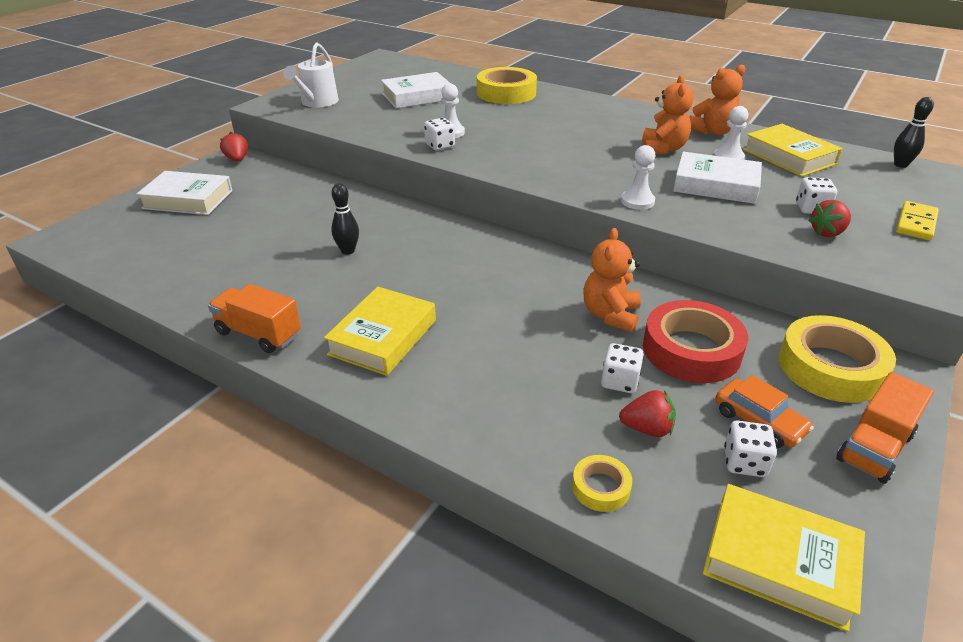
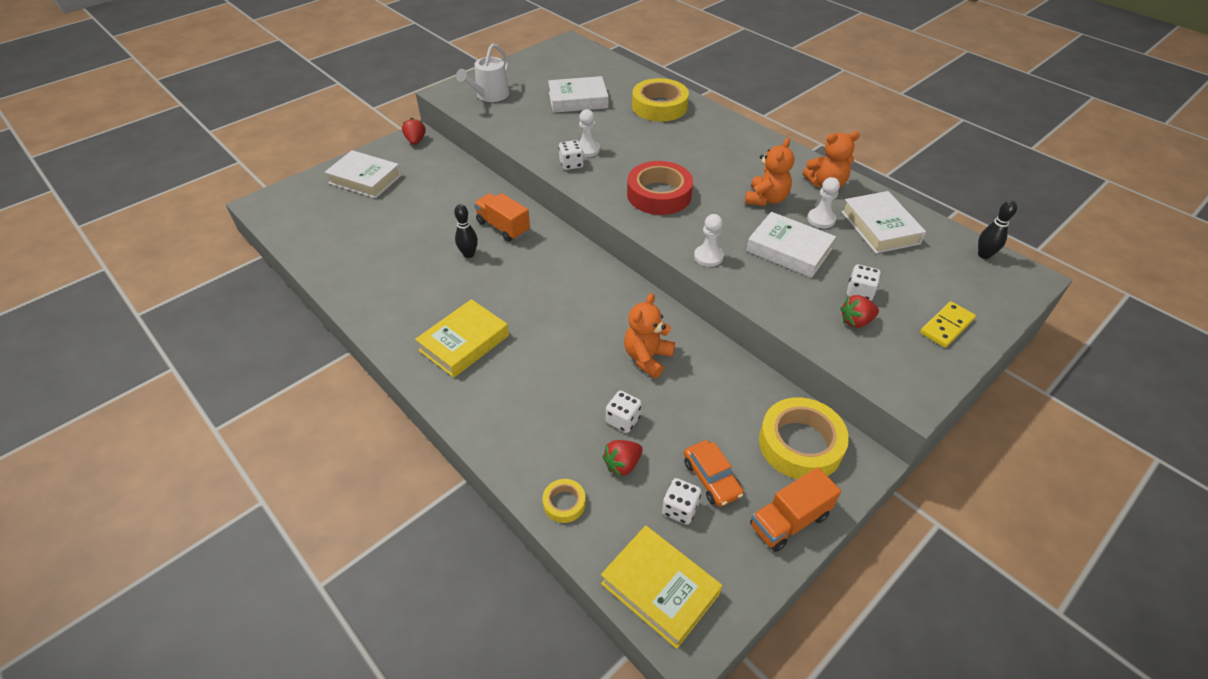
camera: 15 degrees right, 10 degrees up
orange truck [208,284,301,353] -> orange truck moved to [474,193,530,242]
red strawberry [619,390,676,437] -> red strawberry turned 120 degrees clockwise [602,440,643,477]
red tape [643,300,748,383] -> red tape moved to [627,161,693,215]
yellow book [743,124,842,177] -> white book [841,191,926,253]

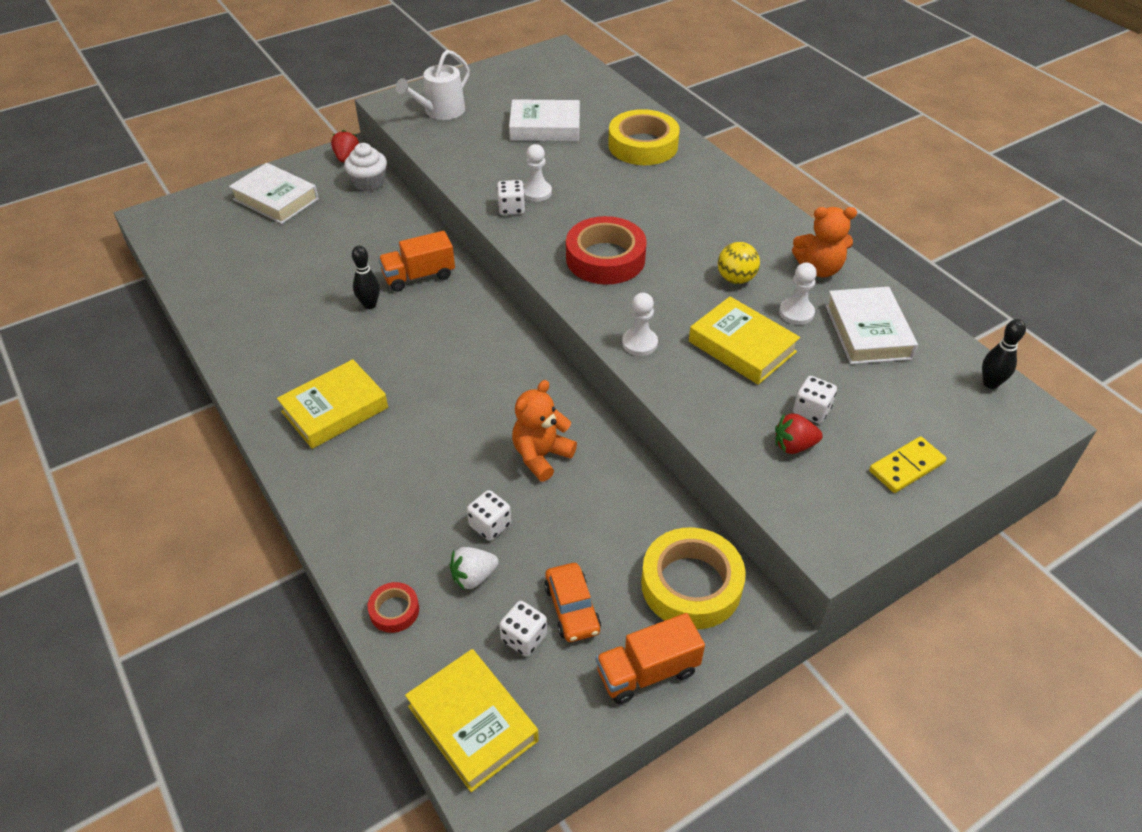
camera: 10 degrees right, 0 degrees up
orange truck [474,193,530,242] -> orange truck turned 75 degrees counterclockwise [378,231,455,292]
yellow tape [542,479,586,523] -> red tape [368,582,419,633]
red strawberry [602,440,643,477] -> white strawberry [450,547,499,590]
orange teddy bear [745,138,794,206] -> yellow ball [718,242,760,284]
white book [746,212,836,278] -> yellow book [689,296,800,385]
none -> white cupcake [344,143,387,192]

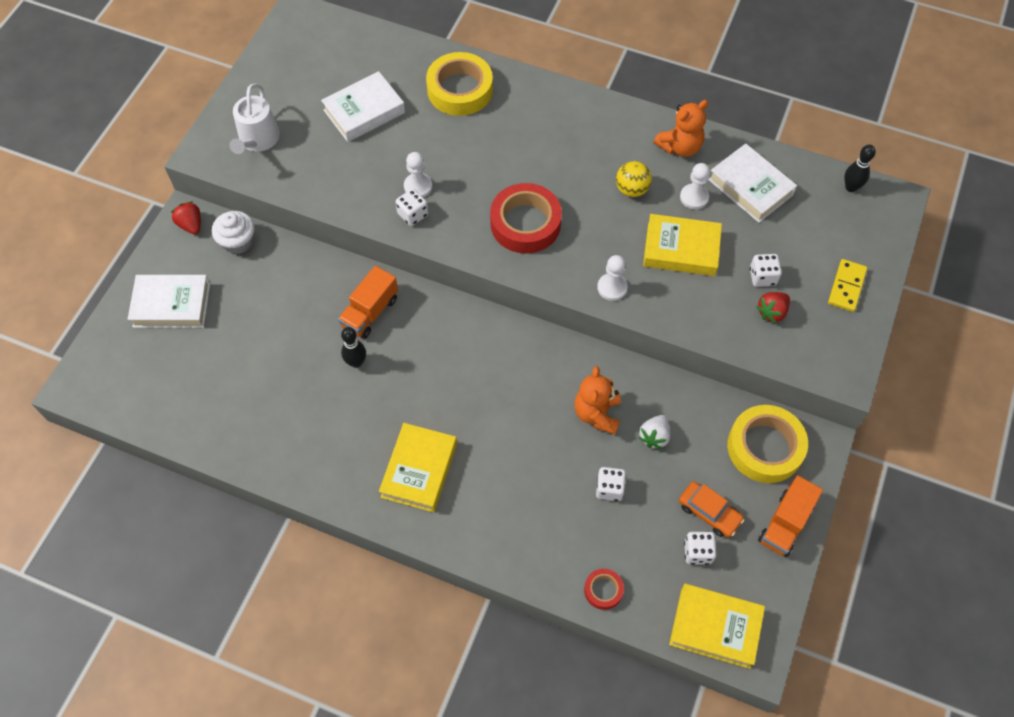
camera: 35 degrees left, 15 degrees up
white strawberry [450,547,499,590] -> white strawberry moved to [638,415,670,449]

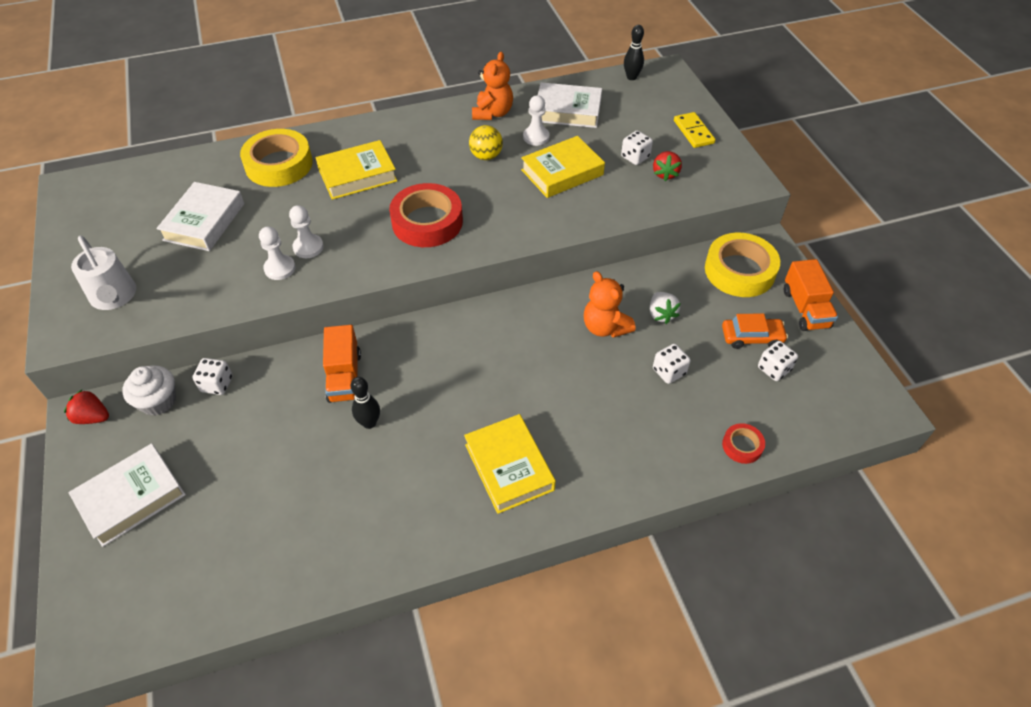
camera: 40 degrees left, 10 degrees down
white dice [396,189,428,226] -> white dice moved to [192,358,233,395]
white pawn [597,255,628,301] -> white pawn moved to [259,226,295,280]
yellow book [669,584,765,669] -> yellow book moved to [316,140,397,200]

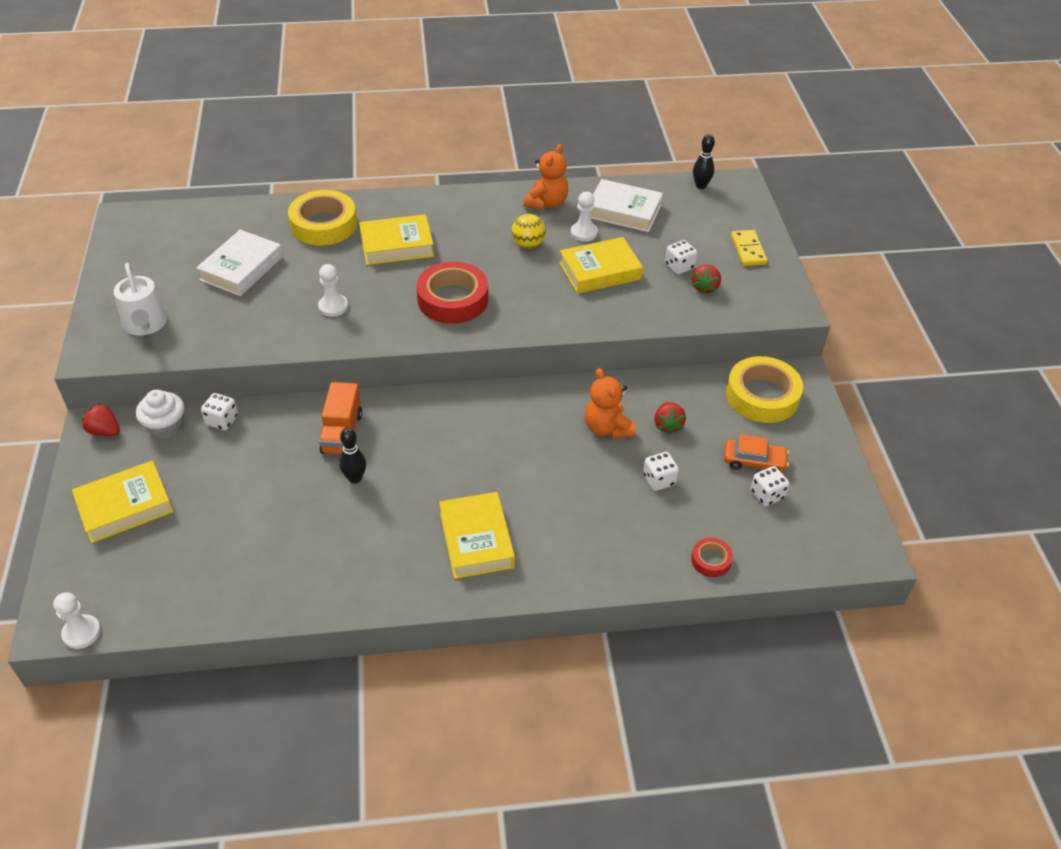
camera: 10 degrees right, 5 degrees down
white book [68,443,186,547] -> yellow book [72,461,173,543]
white pawn [259,226,295,280] -> white pawn moved to [53,592,101,649]
white strawberry [650,292,681,324] -> red strawberry [654,402,686,435]
orange truck [784,259,838,331] -> none

